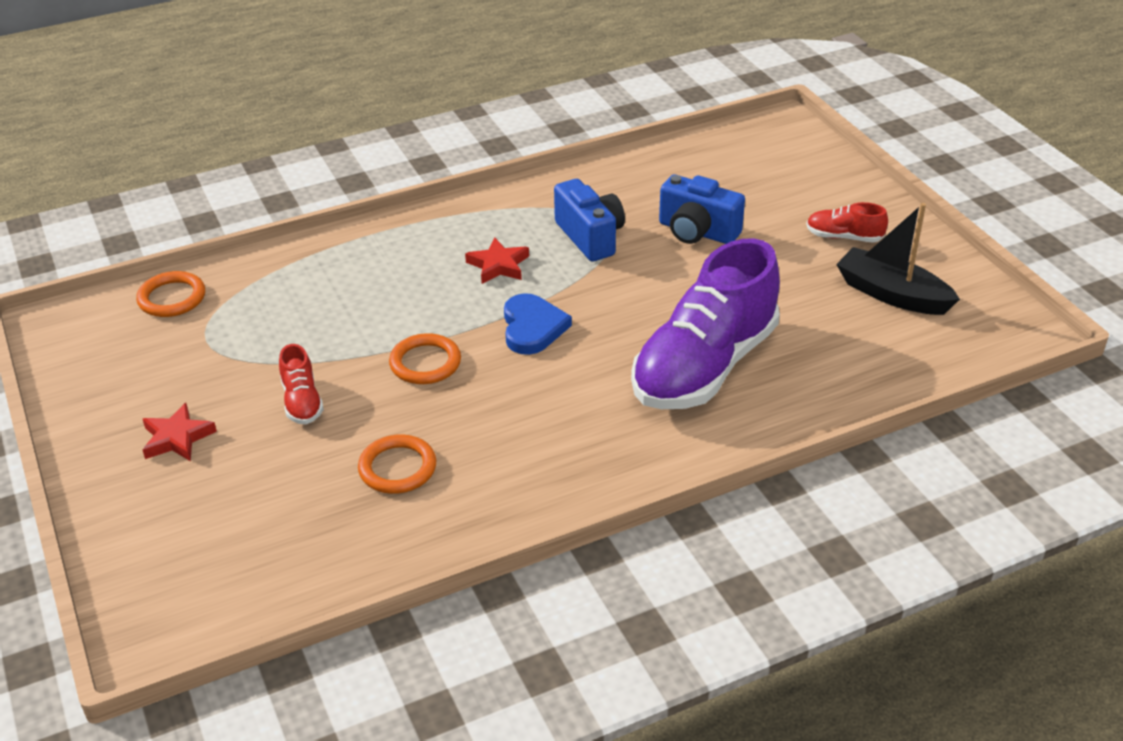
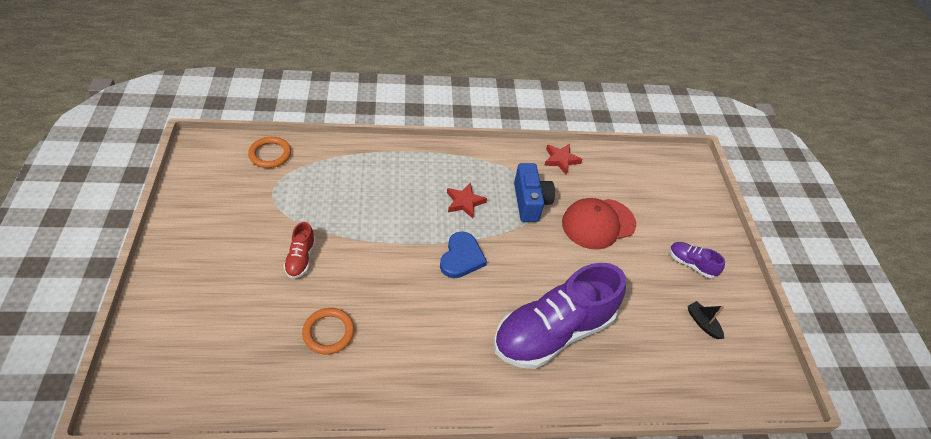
camera: 15 degrees right, 10 degrees up
red star [143,403,217,461] -> red star moved to [544,144,582,174]
orange ring [389,333,461,384] -> none
blue camera [659,175,745,244] -> red cap [562,198,636,250]
red shoe [806,202,888,243] -> purple shoe [669,242,725,278]
black boat [836,203,960,315] -> black boat [687,301,724,339], size x0.52

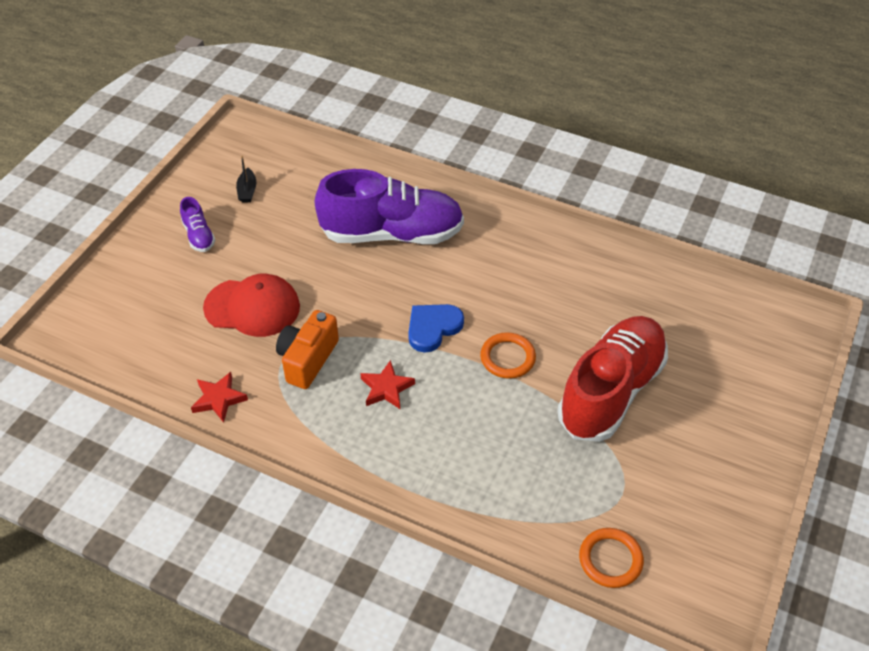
camera: 145 degrees left, 0 degrees up
red shoe [284,222,316,279] -> red shoe [557,316,668,442], size x2.38
orange ring [302,308,354,354] -> orange ring moved to [480,332,536,379]
blue camera [514,163,555,222] -> orange camera [276,310,339,389]

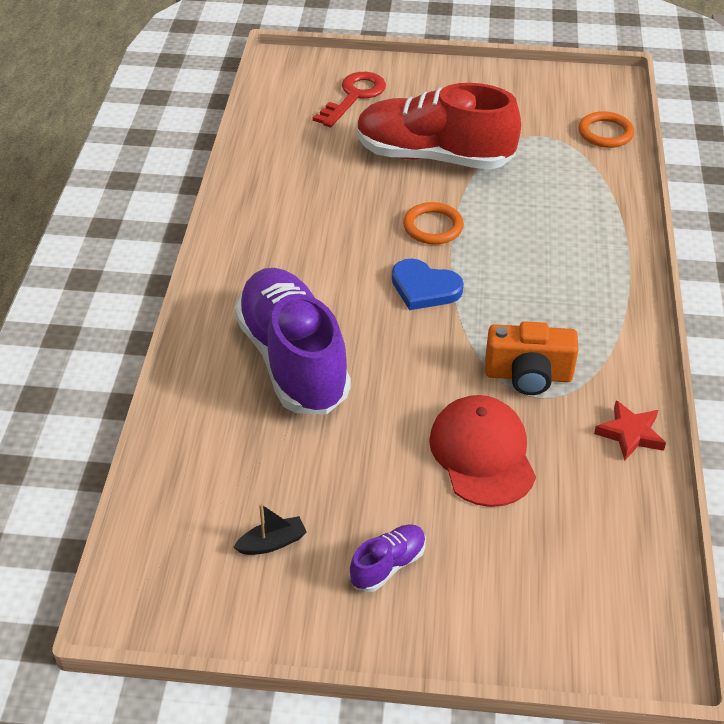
camera: 110 degrees left, 5 degrees down
red star [360,360,415,409] -> none
none -> red key [313,72,386,128]

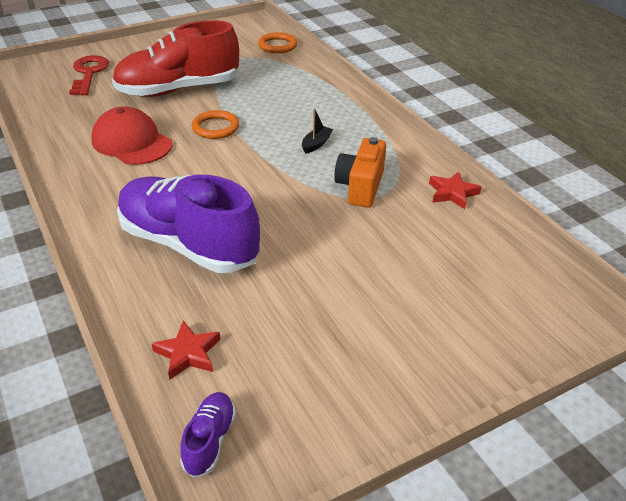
camera: 35 degrees left, 5 degrees down
black boat [233,504,307,555] -> black boat moved to [302,108,333,154]
purple shoe [350,524,426,592] -> purple shoe moved to [180,392,236,477]
blue heart [392,259,464,310] -> none
red cap [429,395,536,507] -> red cap moved to [91,106,172,165]
orange camera [485,321,579,395] -> orange camera turned 135 degrees clockwise [334,137,386,208]
none -> red star [152,320,220,380]

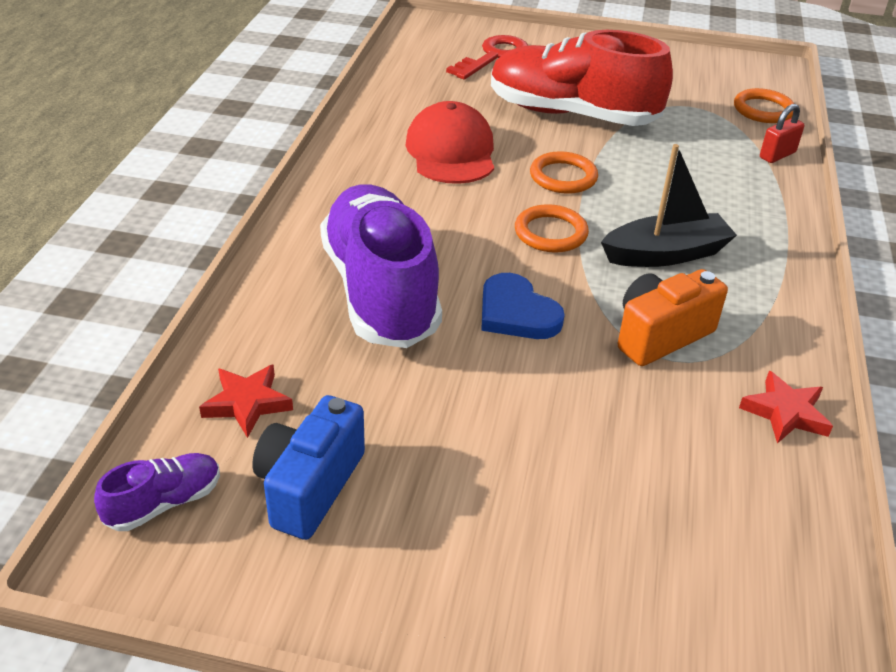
camera: 40 degrees right, 0 degrees up
black boat [302,108,333,154] -> black boat [601,144,737,267], size x1.92
none -> blue camera [252,395,365,540]
none -> blue heart [481,273,565,339]
none -> orange ring [515,204,589,253]
none -> red padlock [760,104,804,163]

